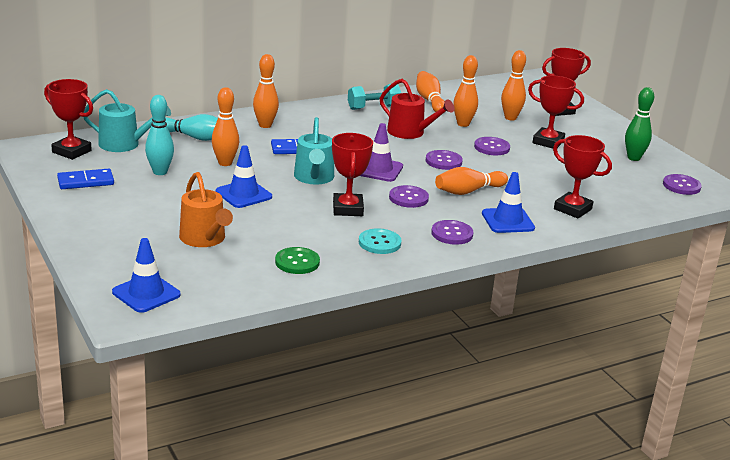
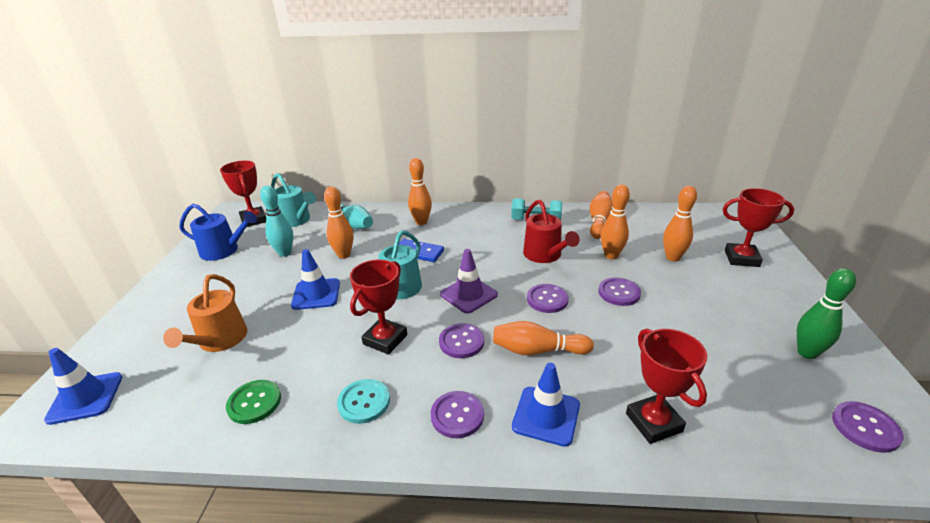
camera: 35 degrees right, 5 degrees up
blue domino [57,169,114,189] -> blue watering can [179,204,257,261]
red trophy [528,76,584,149] -> none

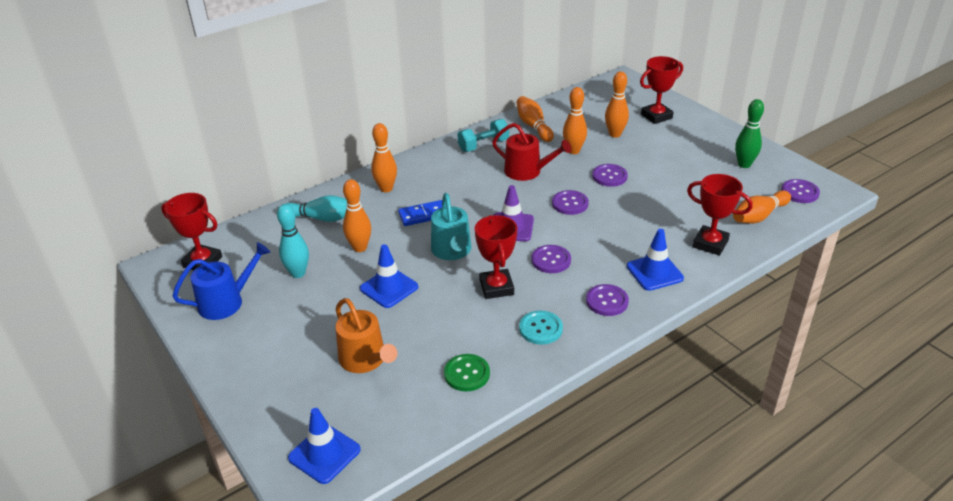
camera: 40 degrees left, 5 degrees up
turquoise watering can [271,173,316,227] -> none
orange bowling pin [493,321,594,355] -> orange bowling pin moved to [733,190,791,224]

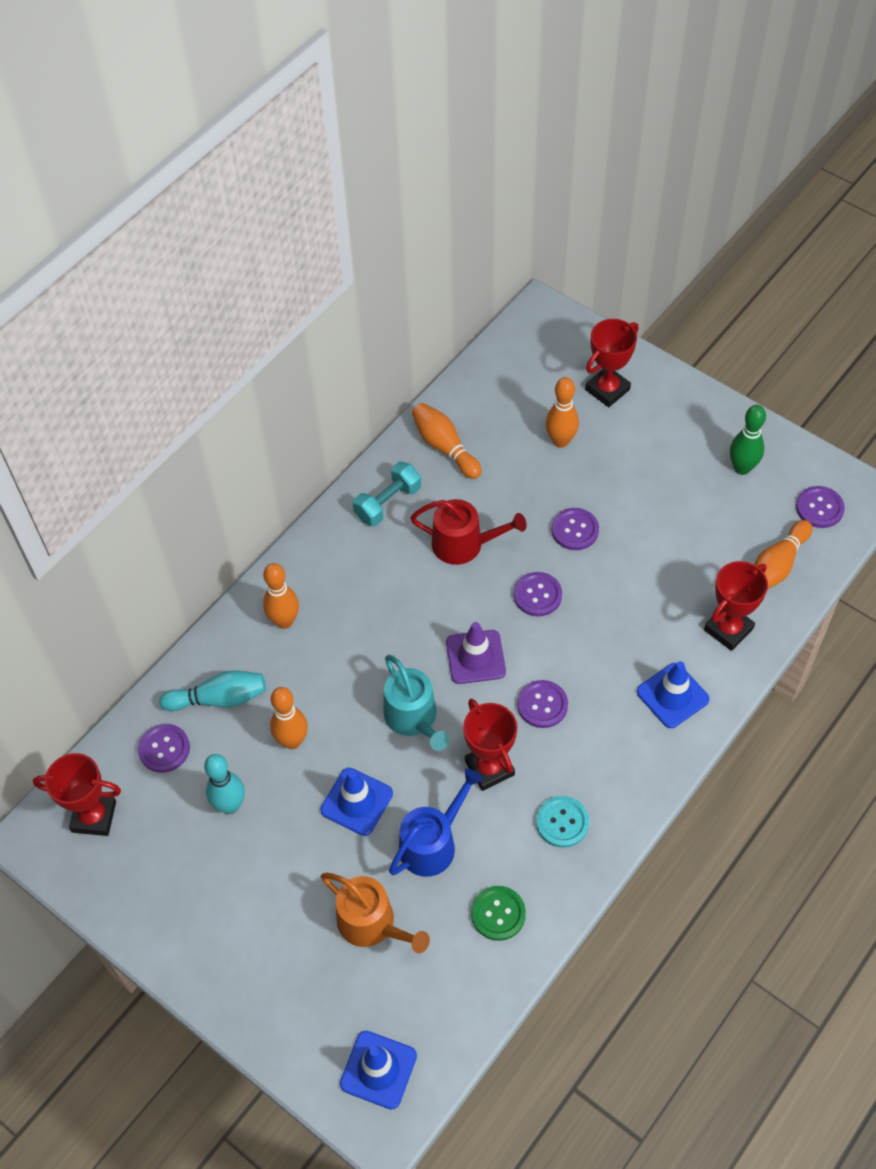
camera: 15 degrees left, 20 degrees up
blue watering can [172,242,270,320] -> blue watering can moved to [389,769,483,877]
blue domino [398,200,447,226] -> none
orange bowling pin [563,87,587,154] -> none
purple button [586,284,629,316] -> purple button moved to [138,724,190,773]
red trophy [687,174,753,256] -> red trophy turned 60 degrees counterclockwise [704,561,768,651]

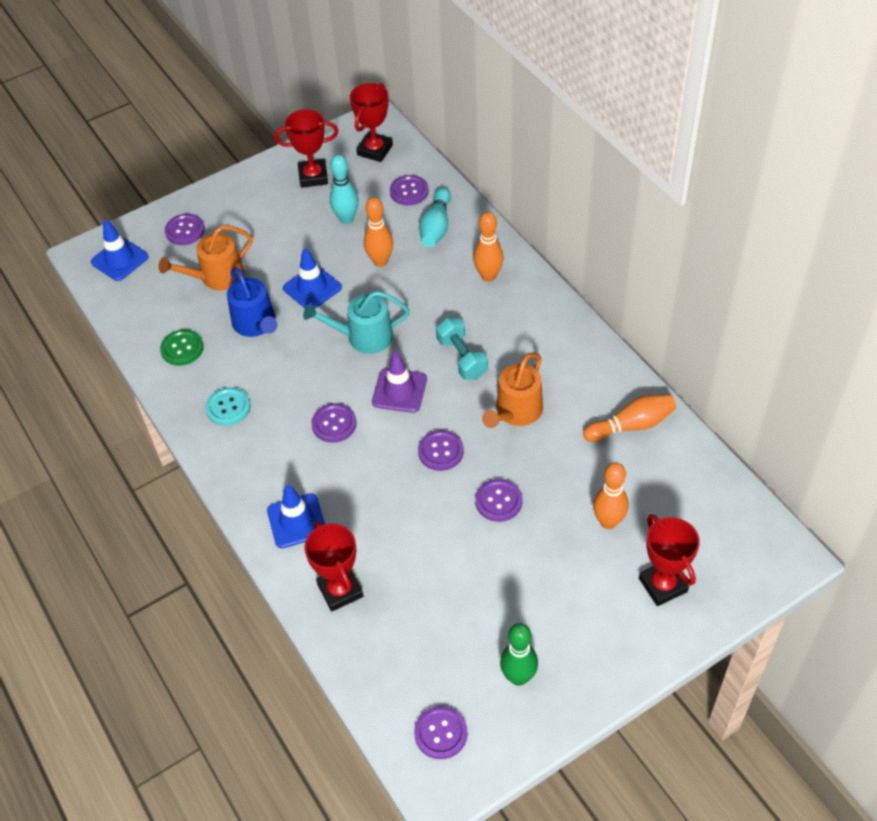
camera: 110 degrees right, 5 degrees down
turquoise dumbbell [353,462,421,526] -> turquoise dumbbell moved to [436,318,488,380]
red watering can [410,499,527,565] -> orange watering can [482,352,543,428]
red trophy [463,699,517,791] -> red trophy moved to [274,109,339,188]
orange bowling pin [754,520,812,589] -> none
none -> purple button [165,214,205,245]

